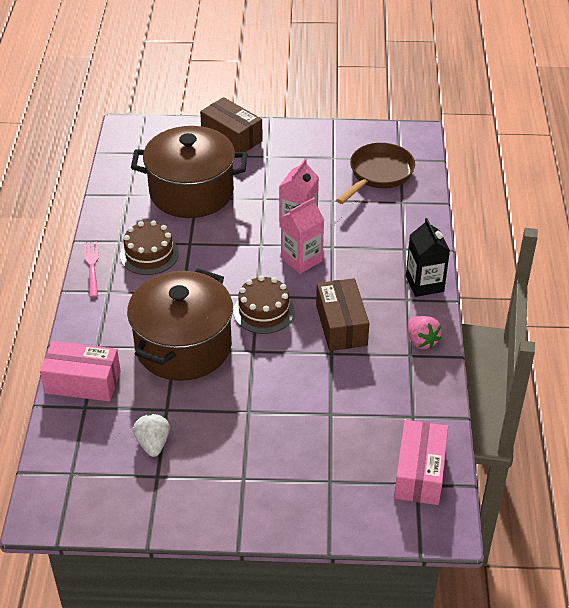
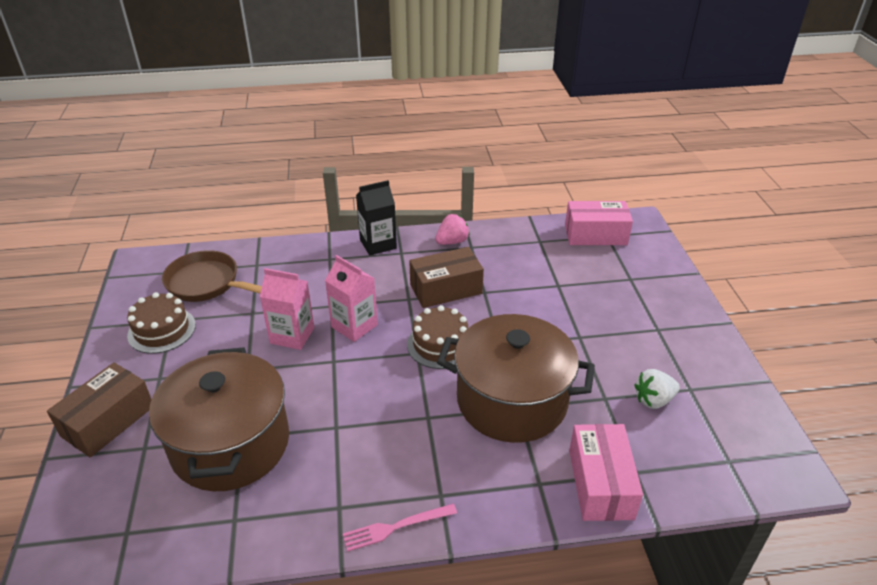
camera: 100 degrees left, 5 degrees down
brown cake [120,221,179,275] -> brown cake moved to [127,292,196,354]

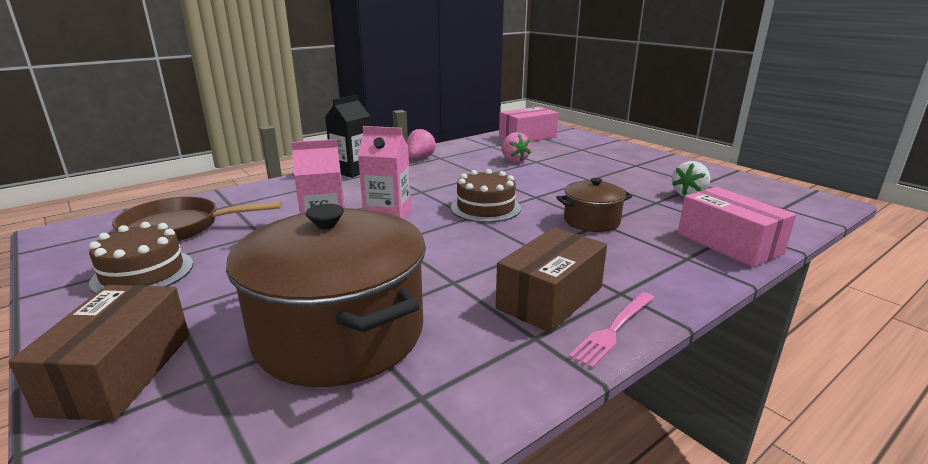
camera: 30 degrees left, 15 degrees down
brown box [409,247,484,308] -> brown box moved to [496,227,607,333]
brown pot [437,314,595,443] -> brown pot [556,178,633,232], size x0.49
none -> pink strawberry [501,132,531,163]

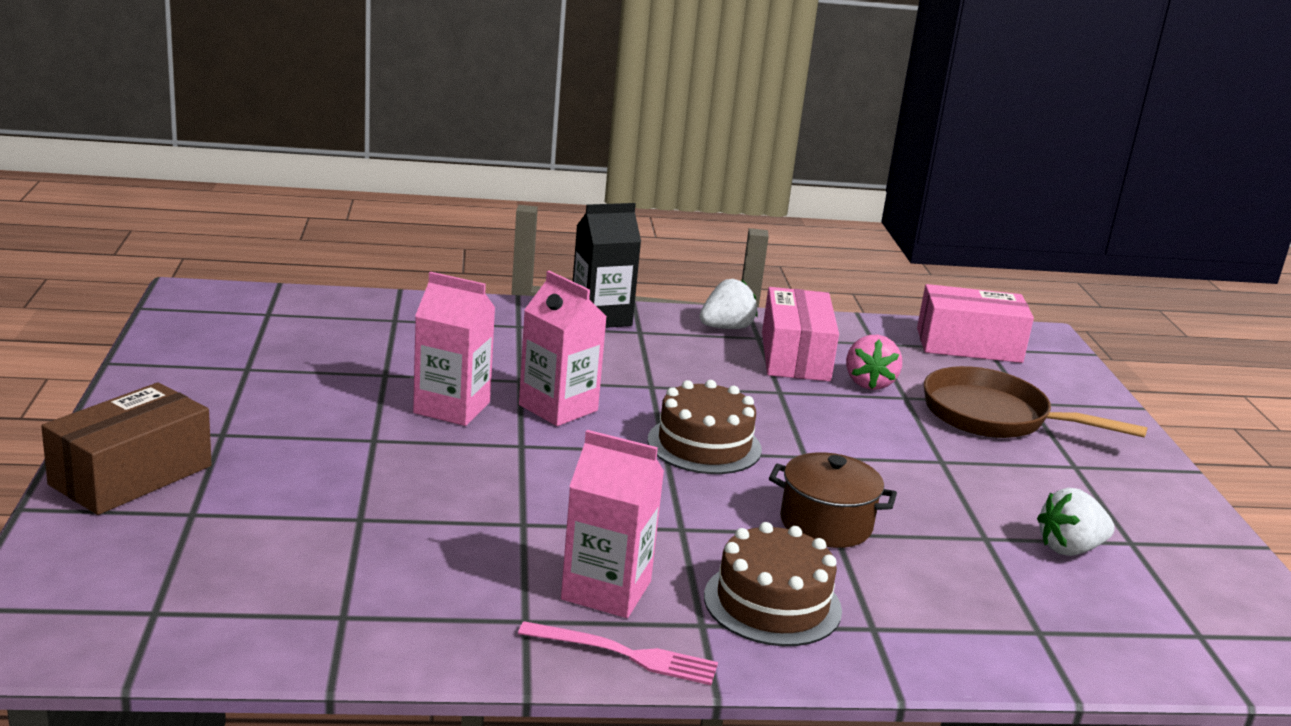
camera: 30 degrees right, 0 degrees up
brown cake [89,222,193,294] -> brown cake moved to [704,522,842,646]
brown pan [112,197,282,241] -> brown pan moved to [924,366,1148,438]
brown pot [226,204,426,387] -> none
pink strawberry [407,128,436,159] -> white strawberry [700,279,758,329]
brown box [496,227,607,333] -> pink carton [561,430,664,618]
pink fork [568,292,654,369] -> pink fork turned 150 degrees counterclockwise [518,621,718,685]
pink box [678,187,796,267] -> pink box moved to [762,287,839,381]

